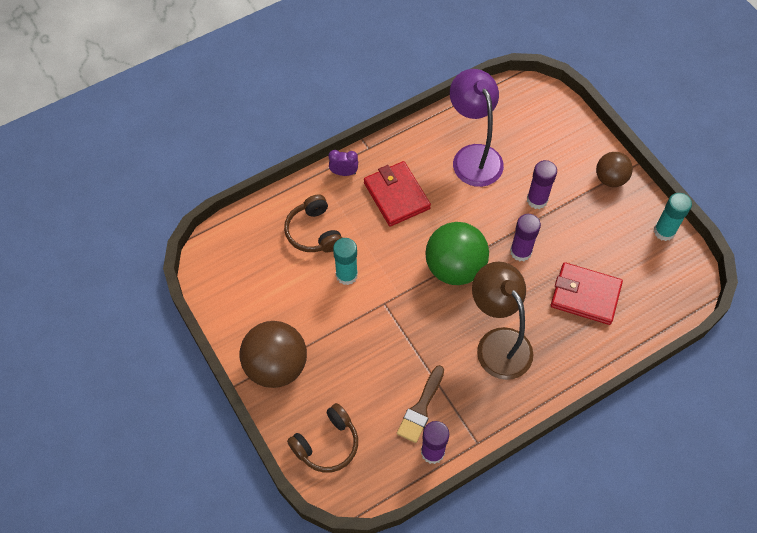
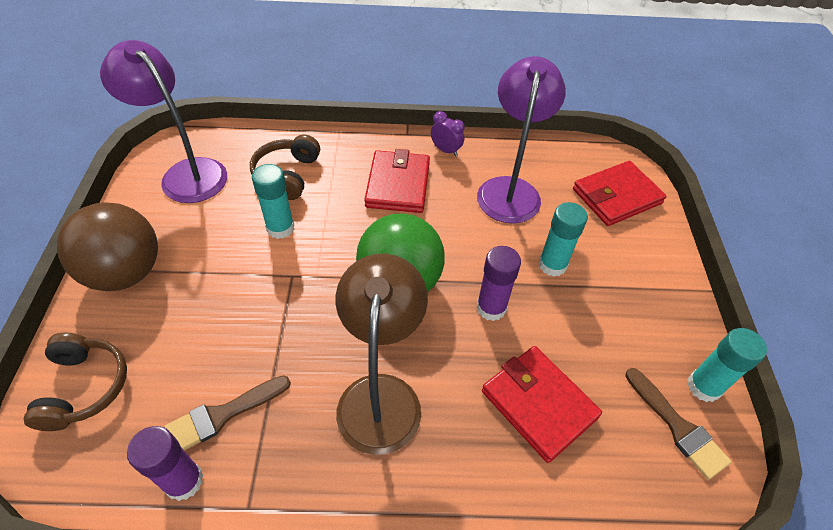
camera: 30 degrees right, 10 degrees down
brown headphones [287,403,358,473] -> brown headphones turned 90 degrees counterclockwise [23,333,127,431]
purple clock [328,150,358,176] -> purple clock moved to [431,111,465,156]
purple glue stick [527,160,557,209] -> turquoise glue stick [538,202,588,277]
brown ball [596,152,633,187] -> none
none -> purple lamp [100,40,227,203]
none -> red wallet [573,161,666,226]
none -> brown brush [625,368,732,480]

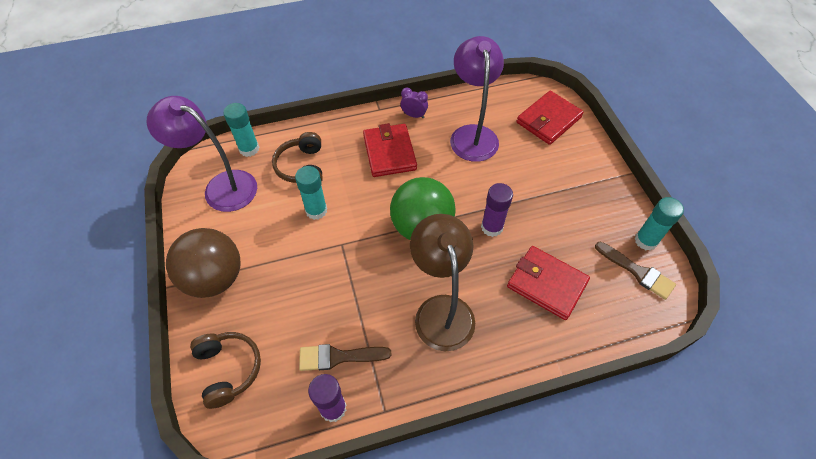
camera: 15 degrees left, 5 degrees up
brown brush [164,375,291,451] -> brown brush turned 45 degrees clockwise [299,344,392,371]
turquoise glue stick [538,202,588,277] -> turquoise glue stick moved to [223,103,259,157]

